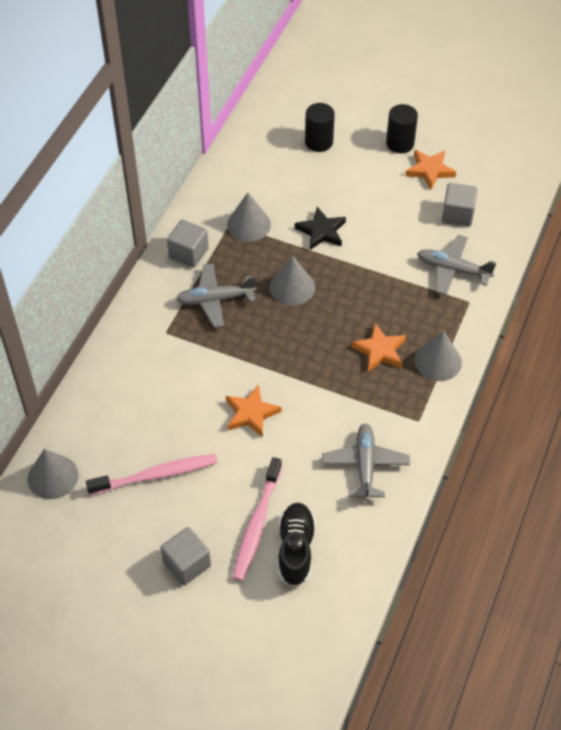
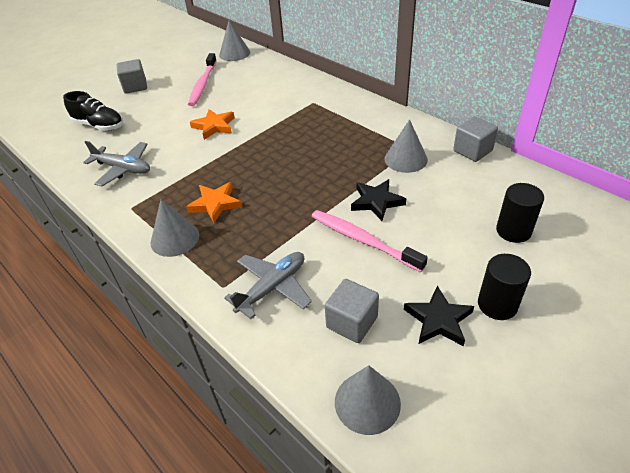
camera: 115 degrees right, 10 degrees down
grey cube [167,220,209,268] -> grey cube moved to [453,116,498,162]
grey plane [176,263,256,328] -> none
pink toothbrush [232,457,282,581] -> pink toothbrush moved to [312,210,428,272]
grey cone [270,256,315,306] -> grey cone moved to [335,365,401,435]
orange star [405,150,456,189] -> black star [404,286,474,346]

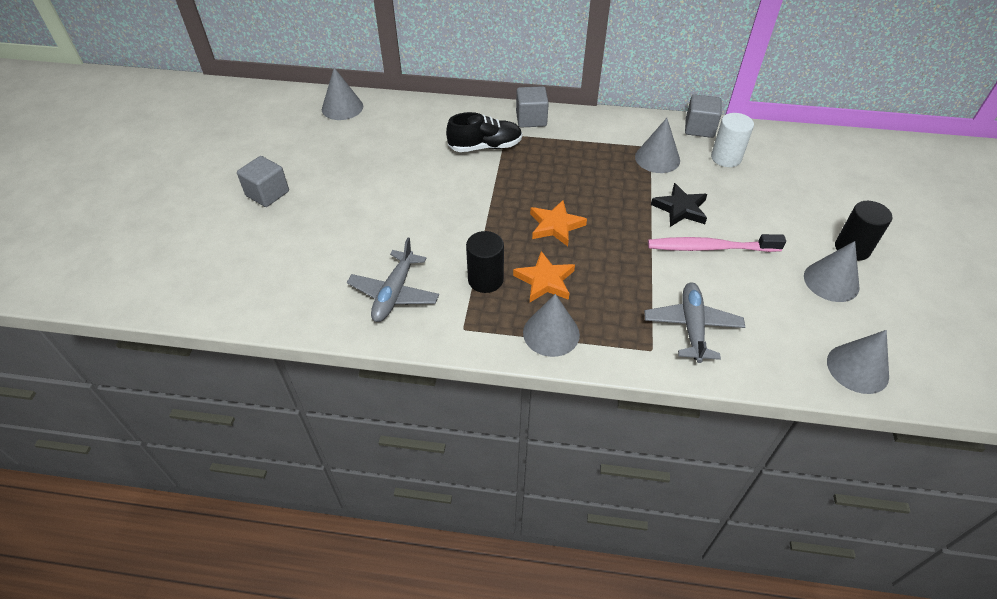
camera: 40 degrees left, 5 degrees up
black shoe [63,91,123,131] -> black shoe moved to [446,112,522,152]
grey plane [83,141,150,187] -> grey plane turned 120 degrees clockwise [347,238,439,322]
pink toothbrush [188,53,217,106] -> none
orange star [190,109,235,140] -> orange star moved to [530,200,587,246]
grey cube [325,279,379,343] -> grey cube moved to [516,86,549,127]
black star [404,286,474,346] -> grey cone [804,241,860,302]
black cylinder [496,183,544,243] -> black cylinder moved to [466,231,504,293]
none -> white cylinder [711,113,754,167]

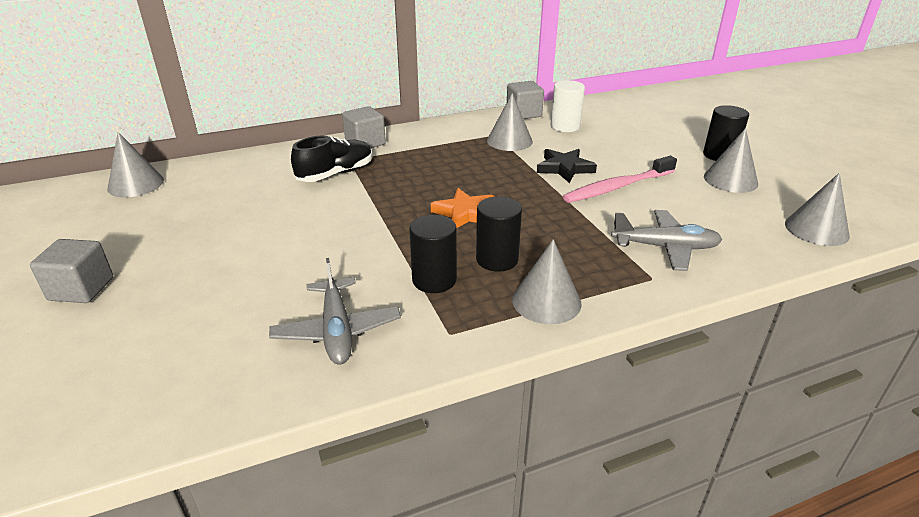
camera: 30 degrees left, 15 degrees down
orange star [513,251,575,302] -> black cylinder [476,196,522,272]
grey plane [644,282,745,363] -> grey plane turned 120 degrees clockwise [611,210,723,271]

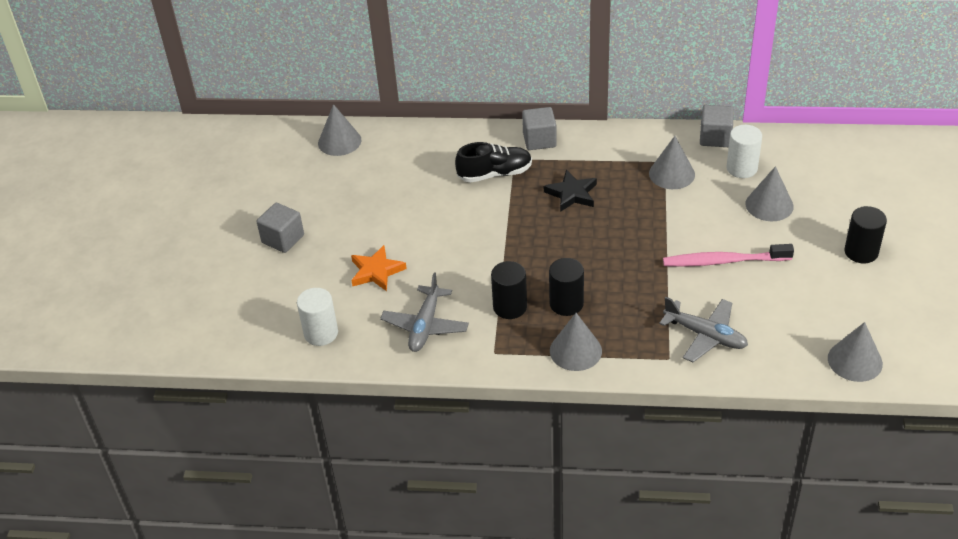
camera: 30 degrees right, 10 degrees up
orange star [431,188,494,228] -> orange star moved to [351,245,407,291]
black star [537,149,597,183] -> black star moved to [544,170,597,212]
grey cone [704,128,758,193] -> grey cone moved to [745,166,794,221]
none -> white cylinder [297,288,338,346]

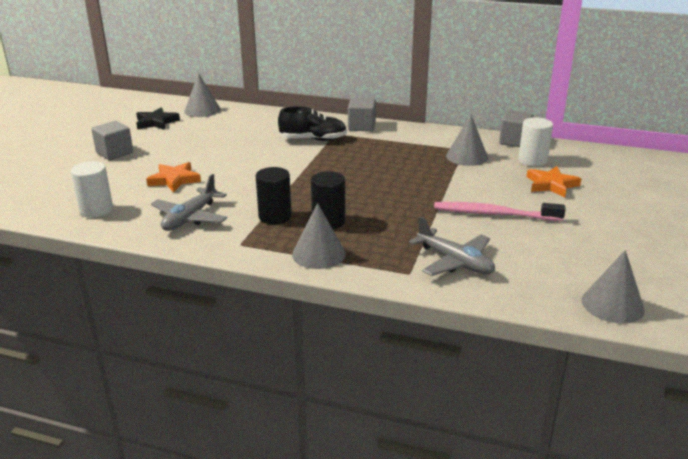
camera: 10 degrees right, 15 degrees down
black star [544,170,597,212] -> black star moved to [136,107,180,130]
grey cone [745,166,794,221] -> orange star [527,166,581,197]
black cylinder [844,206,887,263] -> none

